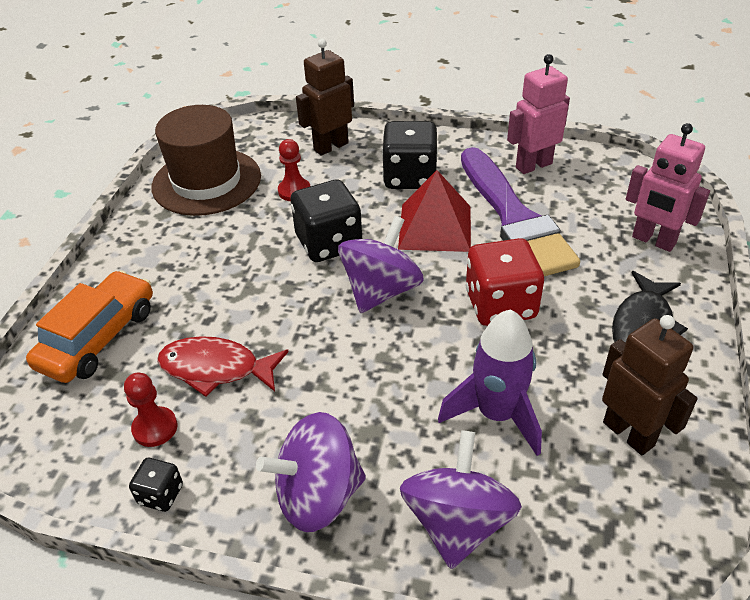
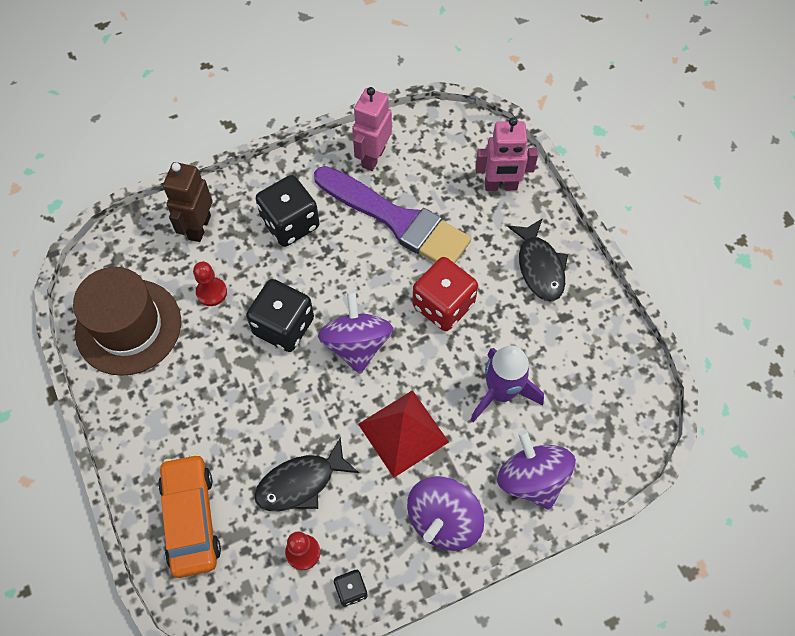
camera: 40 degrees left, 20 degrees up
red fish [157,336,289,397] -> black fish [254,437,359,511]
red pyramid [398,170,471,252] -> red pyramid moved to [358,390,449,477]
brown robot [602,315,697,455] -> none

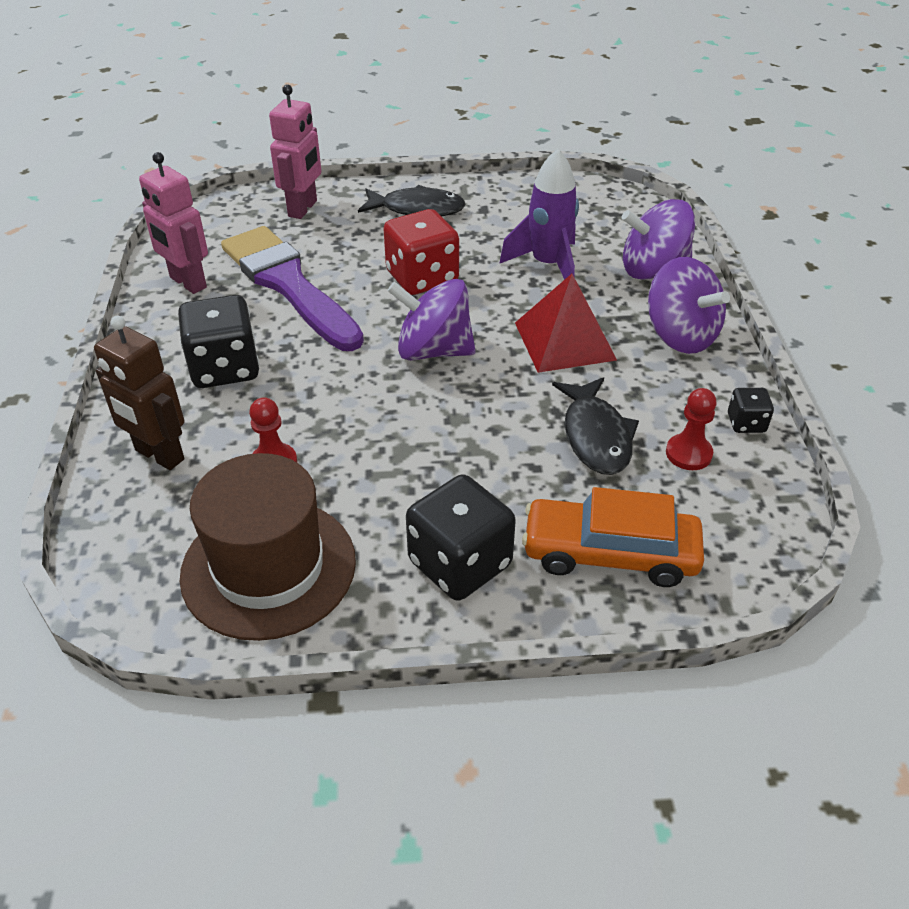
camera: 70 degrees left, 20 degrees down
black dice [246,279,314,352] -> black dice moved to [406,474,516,601]
purple brush [314,166,471,263] -> purple brush turned 90 degrees counterclockwise [221,226,364,351]

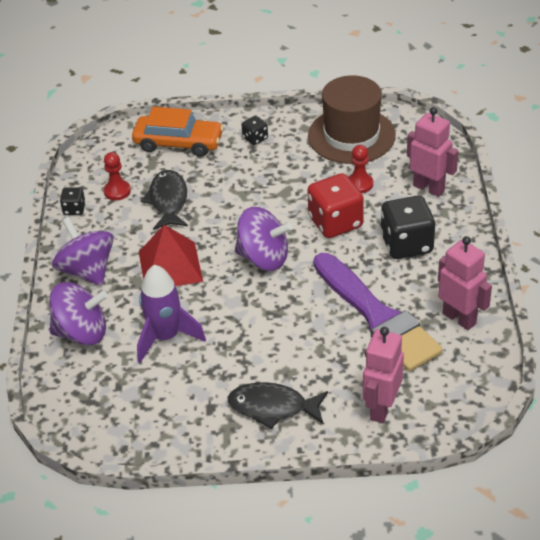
camera: 175 degrees left, 0 degrees up
brown robot [94,316,184,470] -> pink robot [407,107,459,197]
red dice [383,209,459,295] -> red dice moved to [308,173,364,238]
black dice [406,474,516,601] -> black dice [241,116,268,145], size x0.49

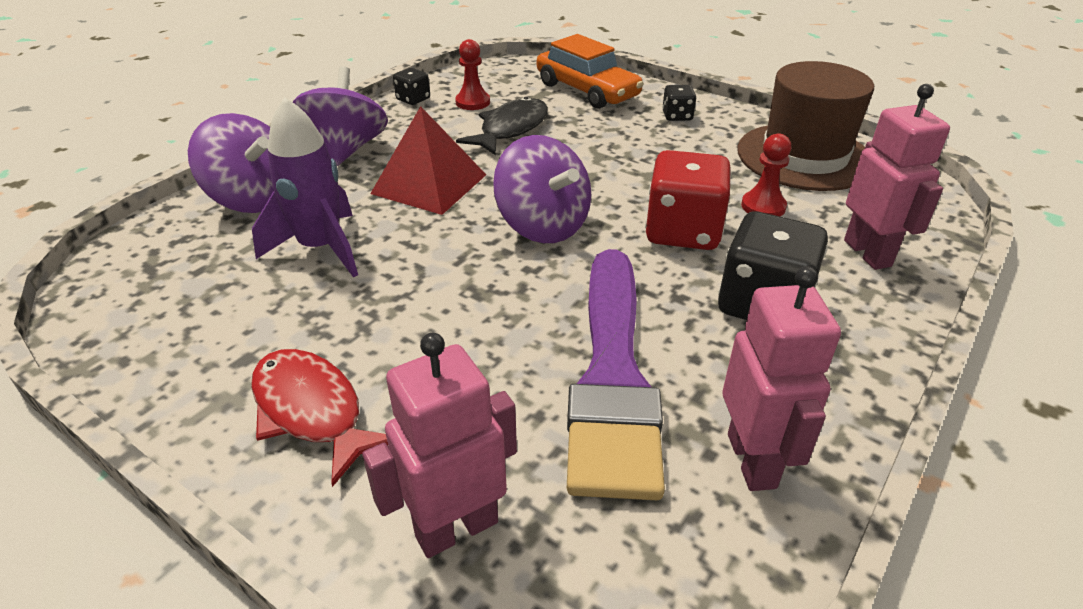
camera: 35 degrees right, 5 degrees down
black fish [227,382,328,429] -> red fish [251,349,388,487]

